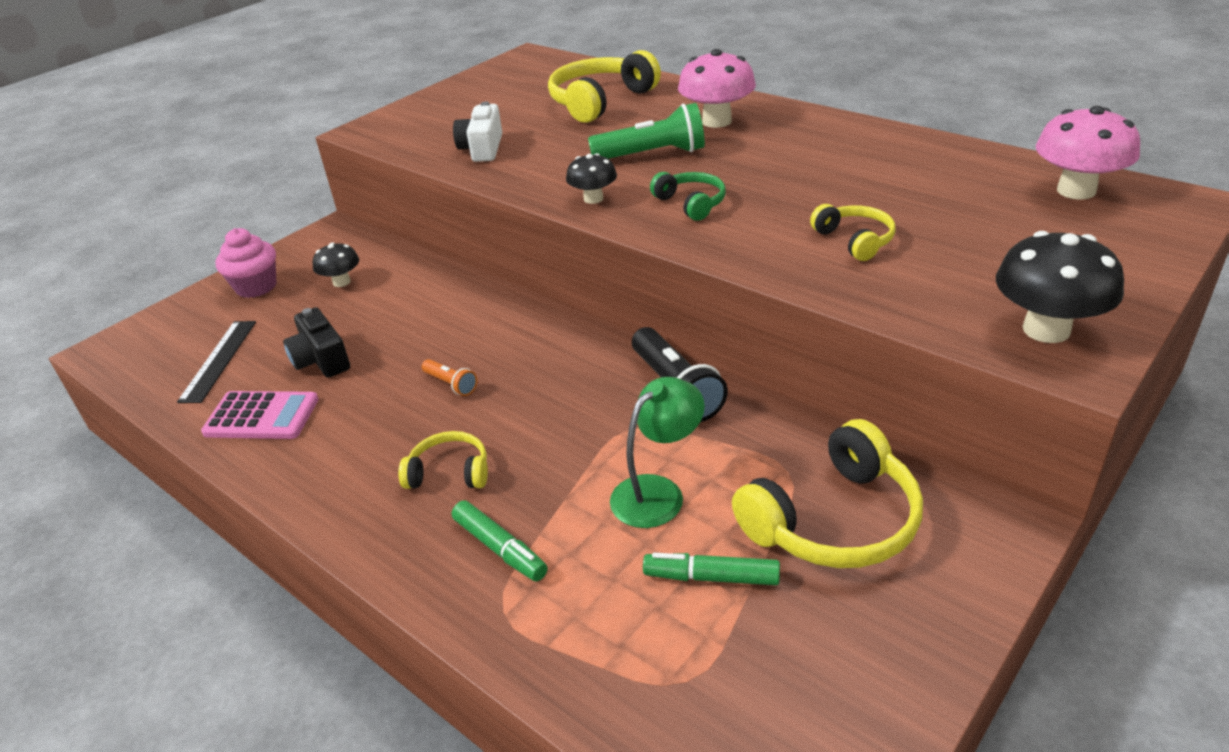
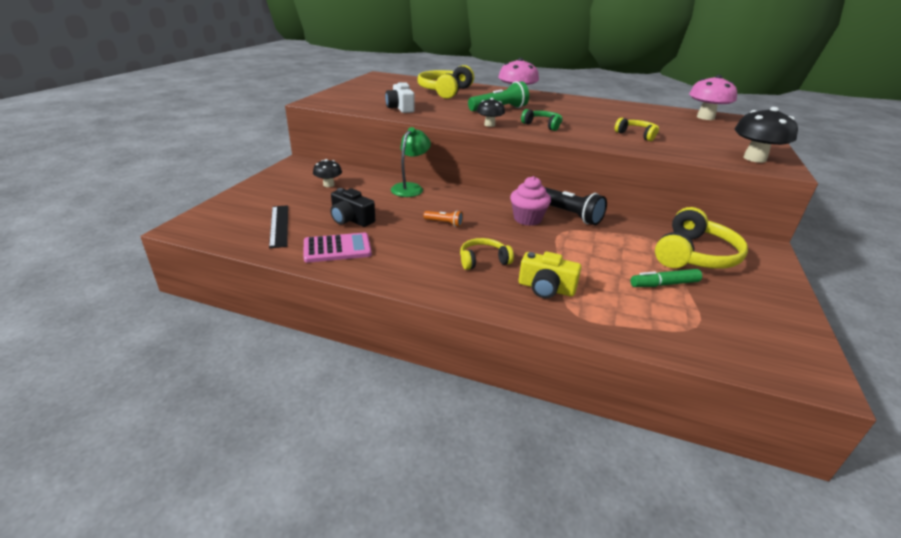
camera: 25 degrees left, 5 degrees down
pink cupcake [215,228,276,298] -> pink cupcake moved to [510,176,551,226]
green marker [452,500,548,581] -> yellow camera [519,252,582,298]
green lamp [610,377,705,528] -> green lamp moved to [391,127,431,197]

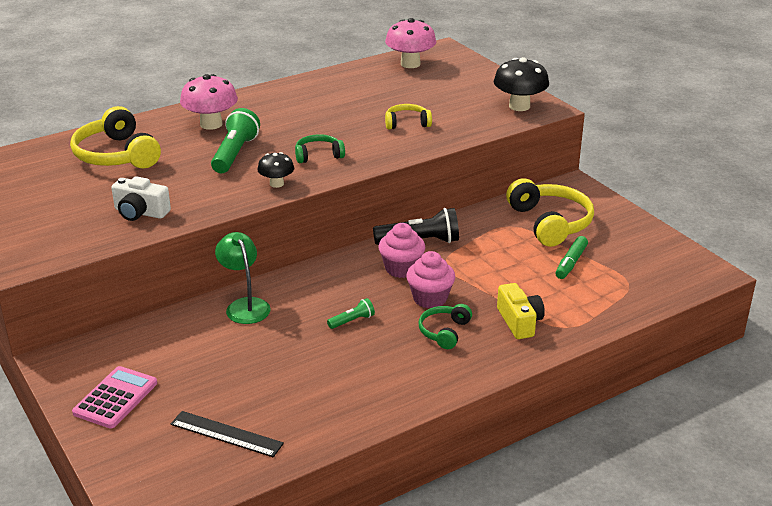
camera: 50 degrees left, 0 degrees up
pink calculator [304,233,372,263] -> pink calculator moved to [72,366,157,429]
black mushroom [313,159,342,187] -> none
black camera [330,188,375,227] -> none
orange flashlight [424,210,463,227] -> green flashlight [327,298,375,329]
yellow headphones [460,238,514,270] -> green headphones [419,304,472,349]
yellow camera [519,252,582,298] -> yellow camera turned 75 degrees counterclockwise [497,283,545,339]
none -> pink cupcake [406,251,455,308]

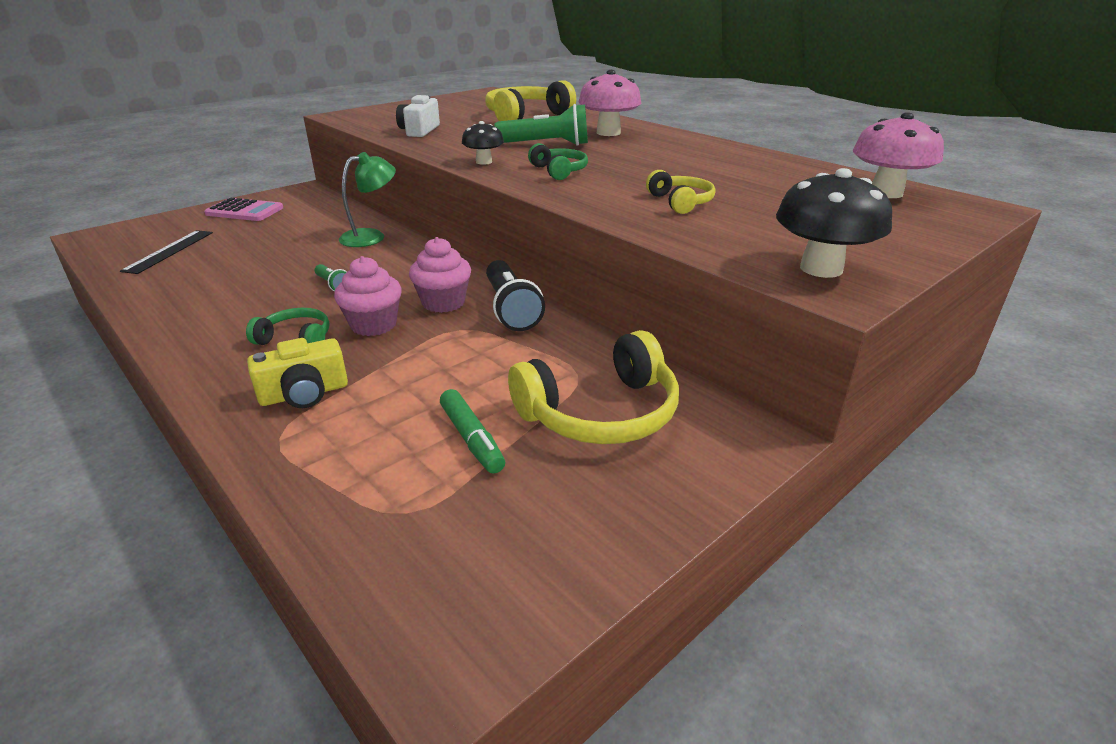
camera: 80 degrees right, 0 degrees up
green marker [556,236,588,279] -> green marker turned 135 degrees counterclockwise [440,389,505,474]

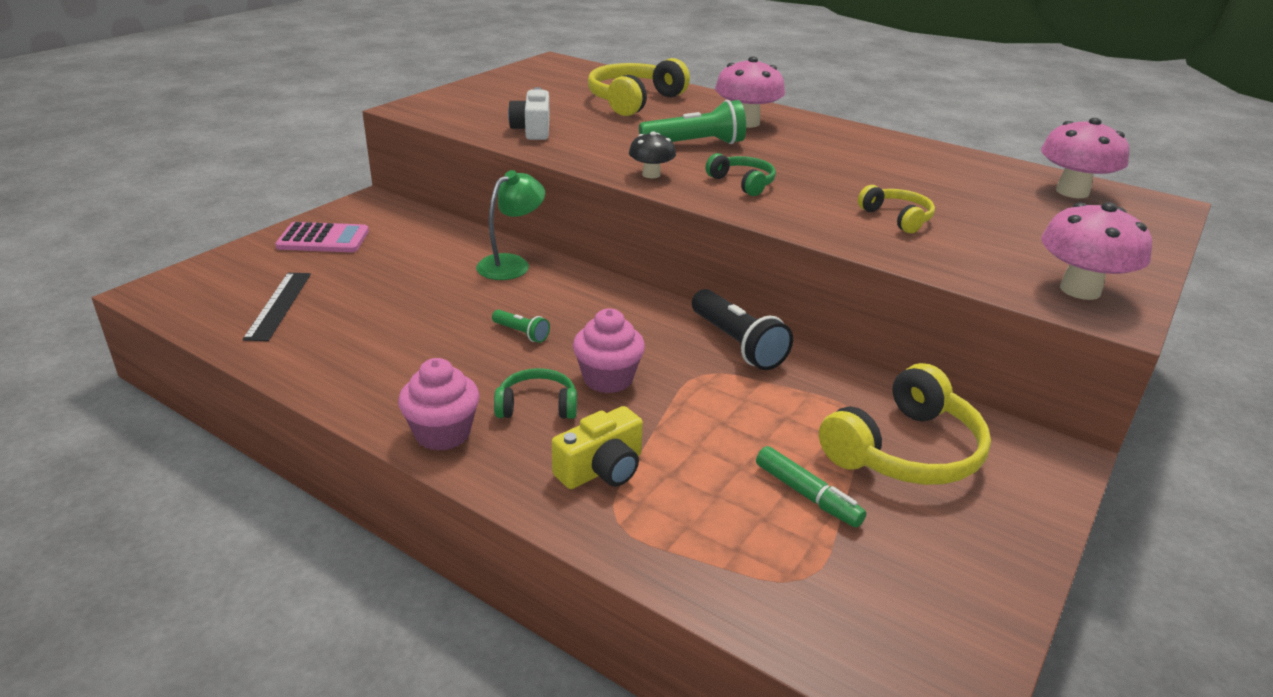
camera: 15 degrees left, 0 degrees up
pink cupcake [409,237,471,313] -> pink cupcake moved to [398,358,480,451]
black mushroom [776,168,892,278] -> pink mushroom [1041,202,1152,300]

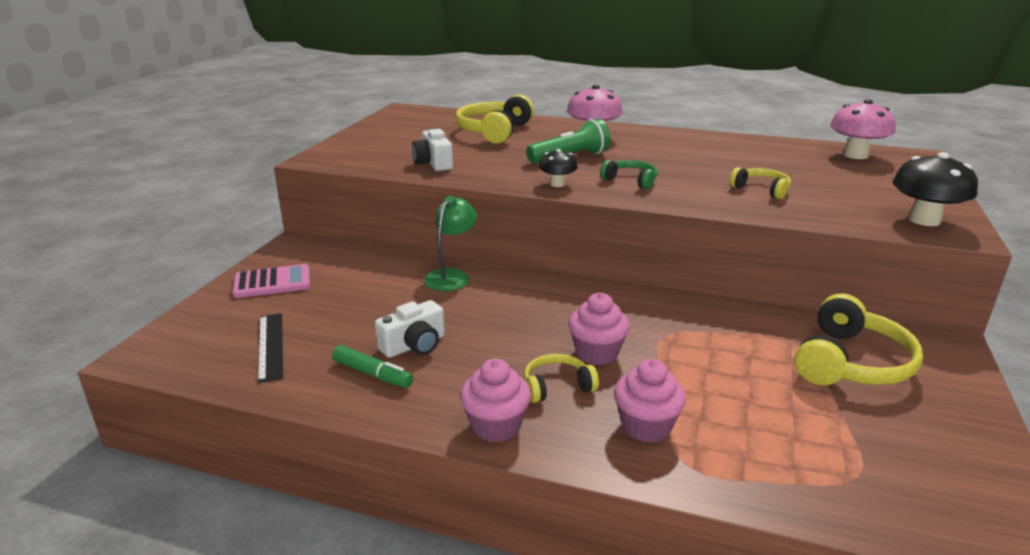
camera: 15 degrees left, 5 degrees down
green flashlight [492,309,550,343] -> none
green headphones [494,368,577,419] -> yellow headphones [524,354,599,403]
yellow camera [552,406,643,489] -> pink cupcake [614,359,686,443]
black flashlight [692,289,793,370] -> none
green marker [756,446,866,528] -> green marker moved to [332,345,413,388]
pink mushroom [1041,202,1152,300] -> black mushroom [893,152,978,226]
none -> white camera [375,300,445,358]

